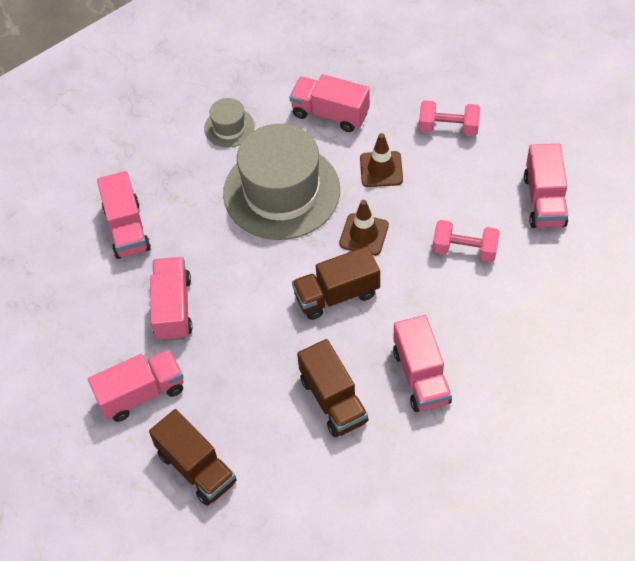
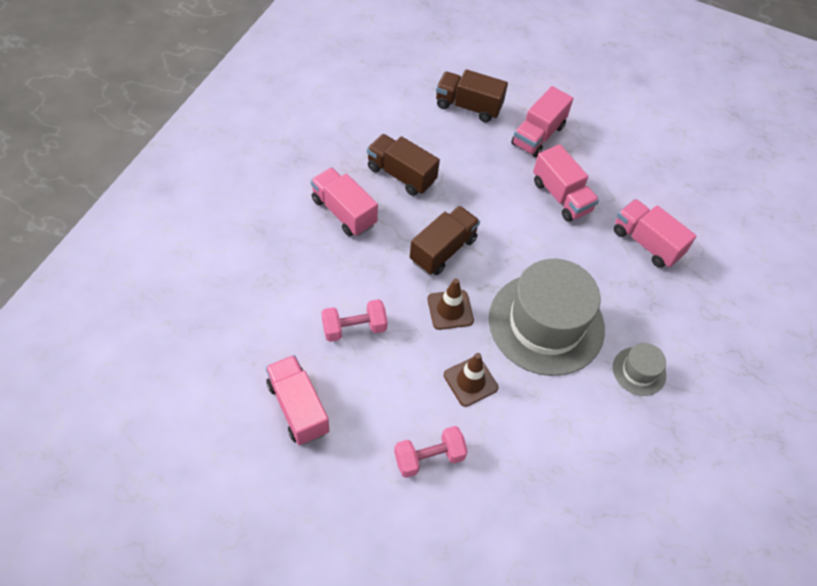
camera: 145 degrees right, 0 degrees up
pink truck [290,74,370,132] -> none

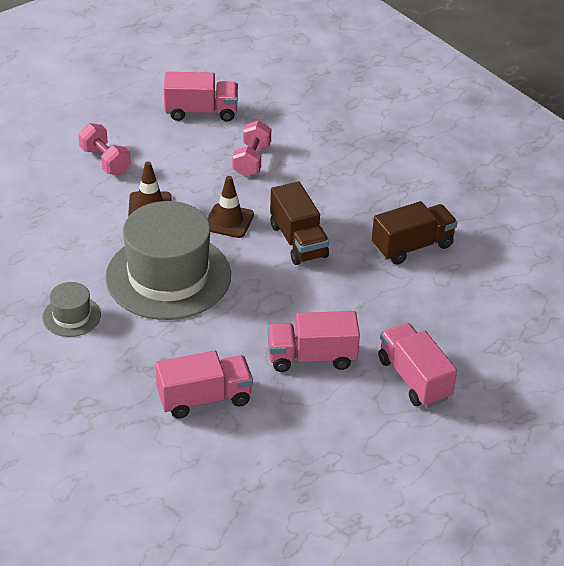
camera: 120 degrees right, 15 degrees down
pink truck [311,167,378,236] -> none
pink dumbbell [394,426,468,478] -> pink dumbbell turned 45 degrees counterclockwise [78,123,131,175]
brown truck [436,69,508,122] -> none

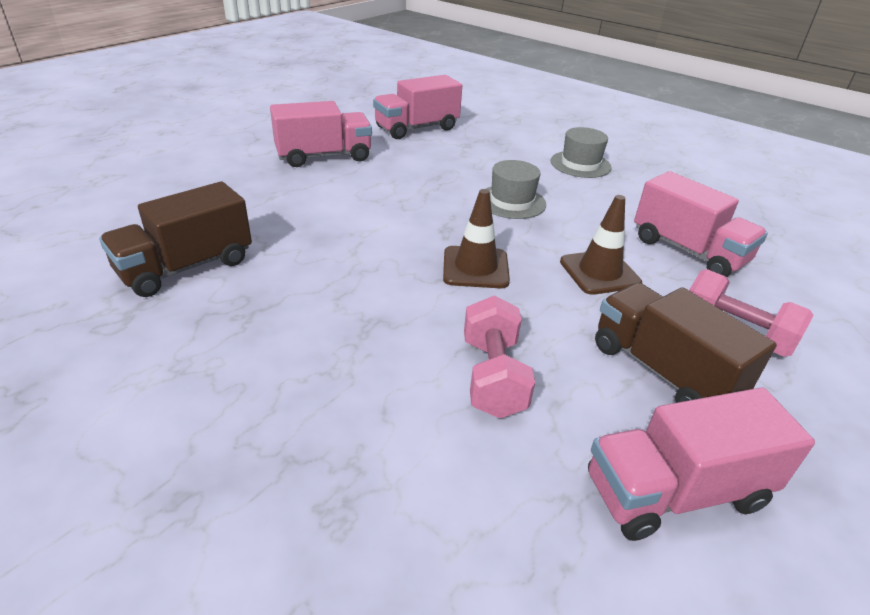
camera: 165 degrees right, 5 degrees down
grey hat [105,201,231,320] -> grey hat [486,160,546,219], size x0.45
brown truck [270,182,329,265] -> brown truck moved to [595,283,777,403]
pink truck [378,323,457,408] -> pink truck moved to [634,171,768,277]

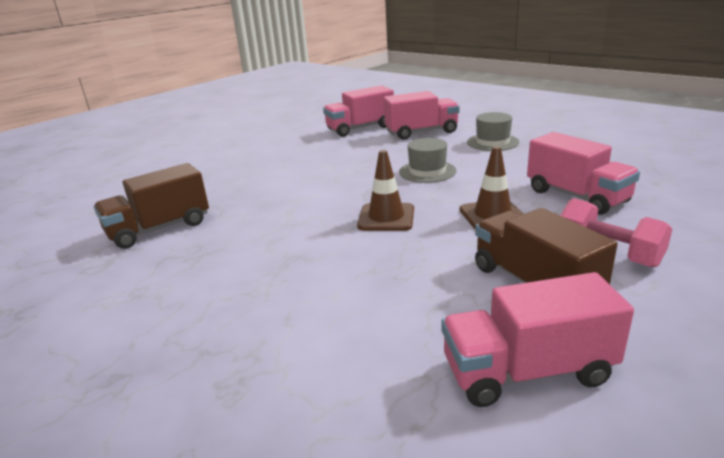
camera: 10 degrees right, 10 degrees down
pink truck [270,101,372,167] -> pink truck moved to [384,91,460,140]
pink dumbbell [464,295,535,418] -> none

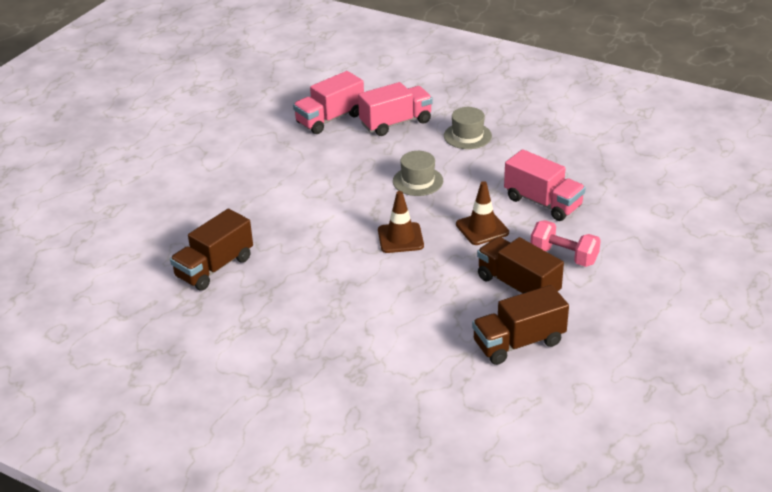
camera: 15 degrees left, 10 degrees up
pink truck [442,272,634,407] -> brown truck [472,285,569,365]

